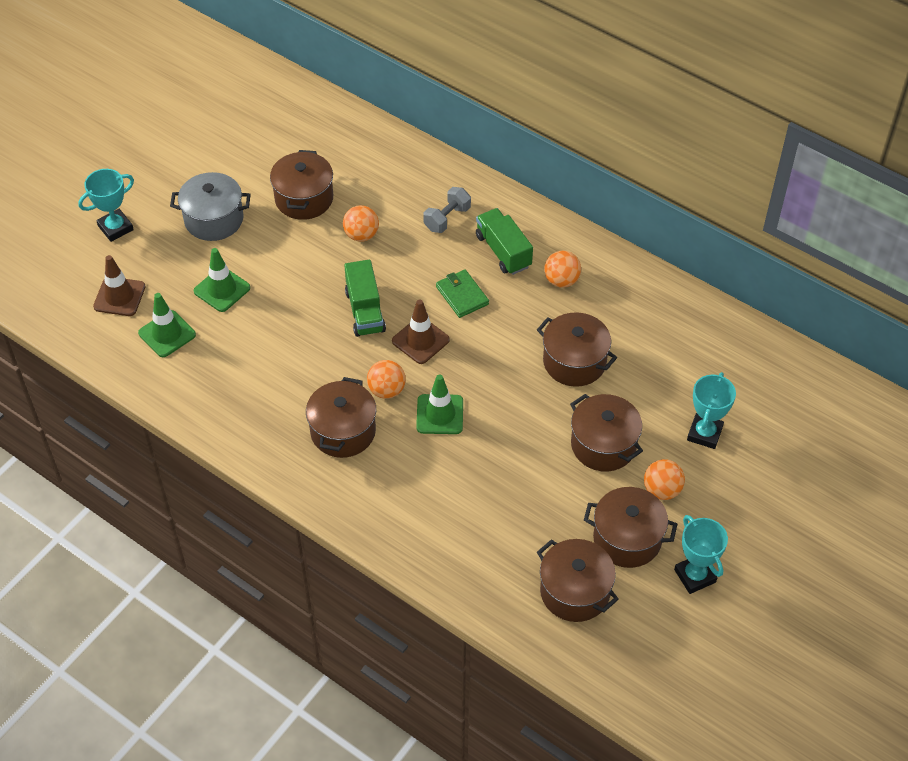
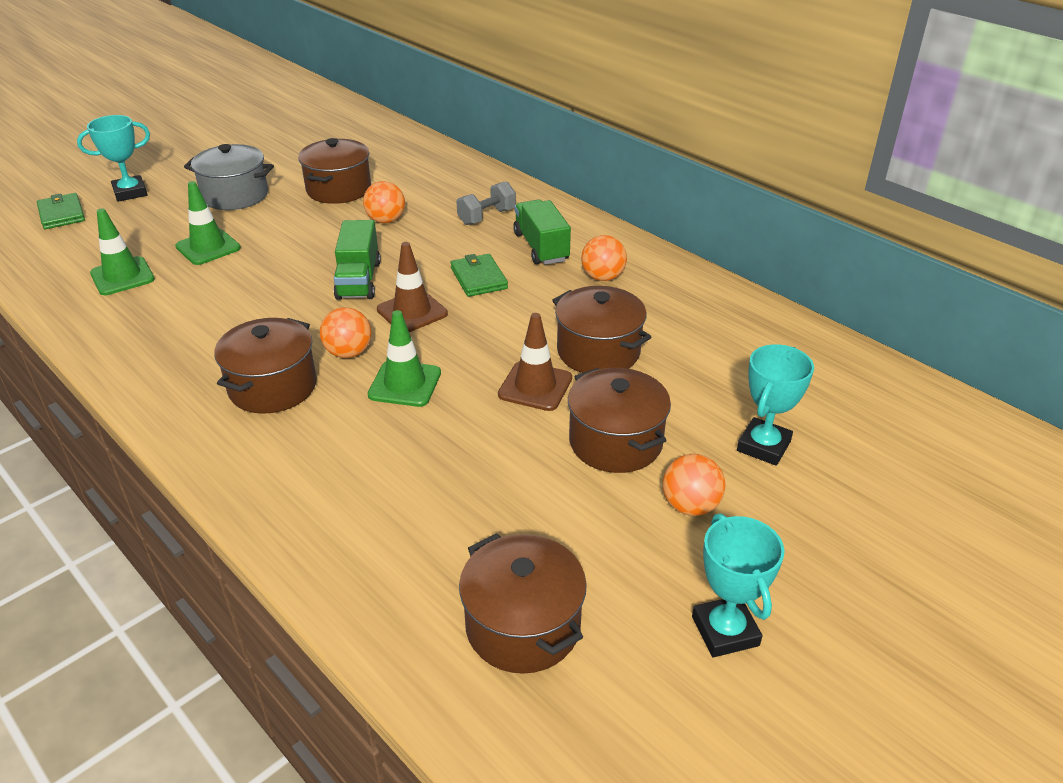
camera: 10 degrees right, 15 degrees down
brown traffic cone [93,255,146,316] -> brown traffic cone moved to [498,313,572,411]
brown pot [584,487,677,568] -> none
none -> green wallet [37,193,85,229]

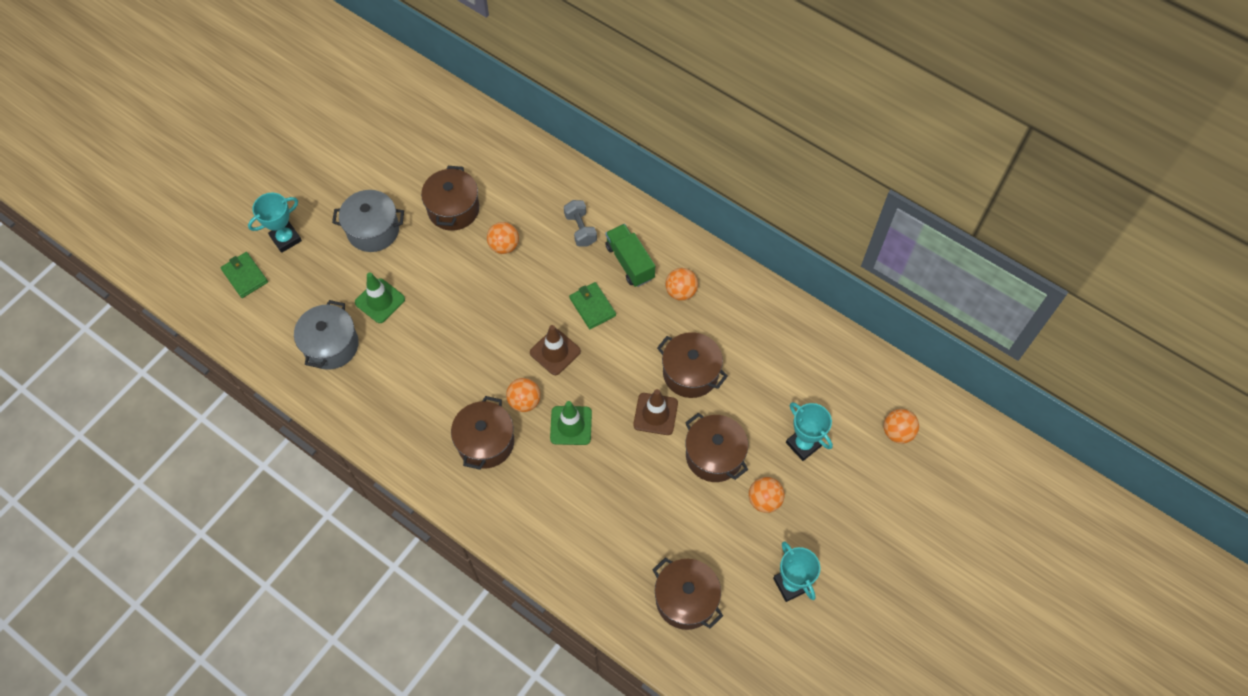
camera: 10 degrees left, 25 degrees up
green traffic cone [90,208,155,295] -> grey pot [294,300,359,370]
green truck [334,220,381,300] -> none
grey dumbbell [456,181,516,225] -> grey dumbbell turned 60 degrees counterclockwise [564,200,597,246]
turquoise trophy [737,344,814,466] -> turquoise trophy turned 60 degrees counterclockwise [786,402,833,461]
none -> orange ball [884,409,919,444]

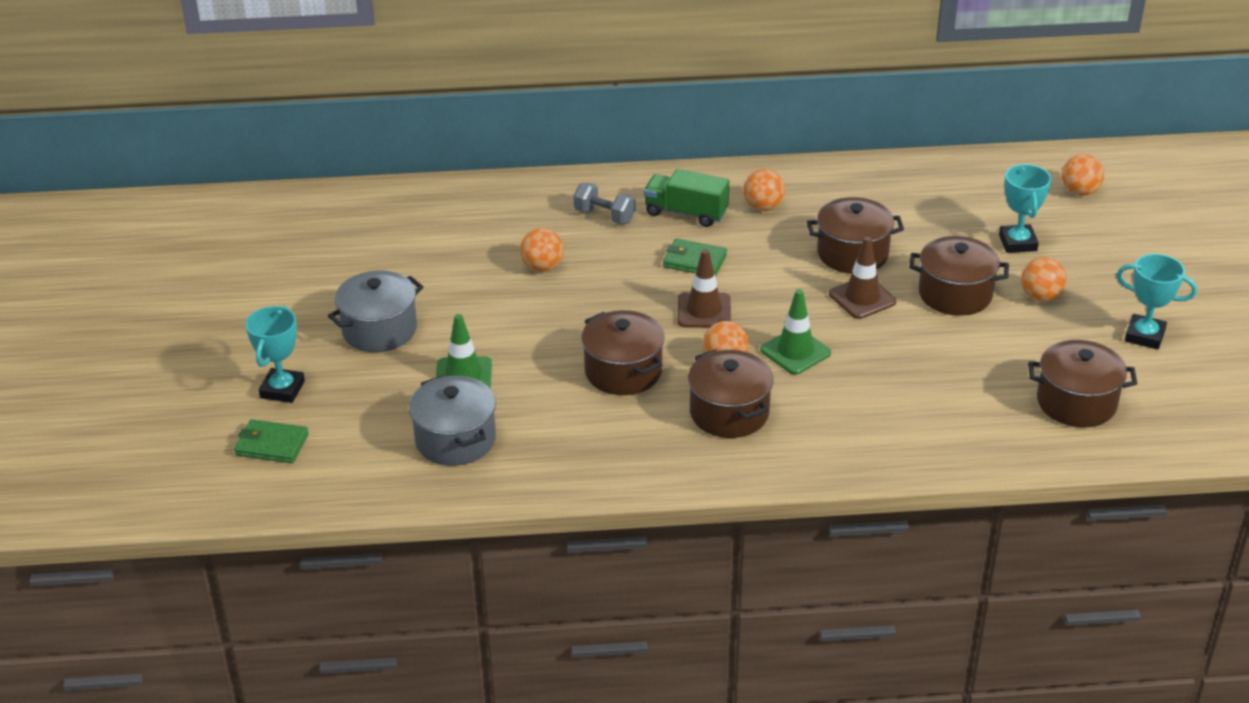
camera: 40 degrees left, 25 degrees down
brown pot [421,166,480,231] -> brown pot moved to [581,310,665,395]
turquoise trophy [786,402,833,461] -> turquoise trophy turned 75 degrees clockwise [999,164,1052,253]

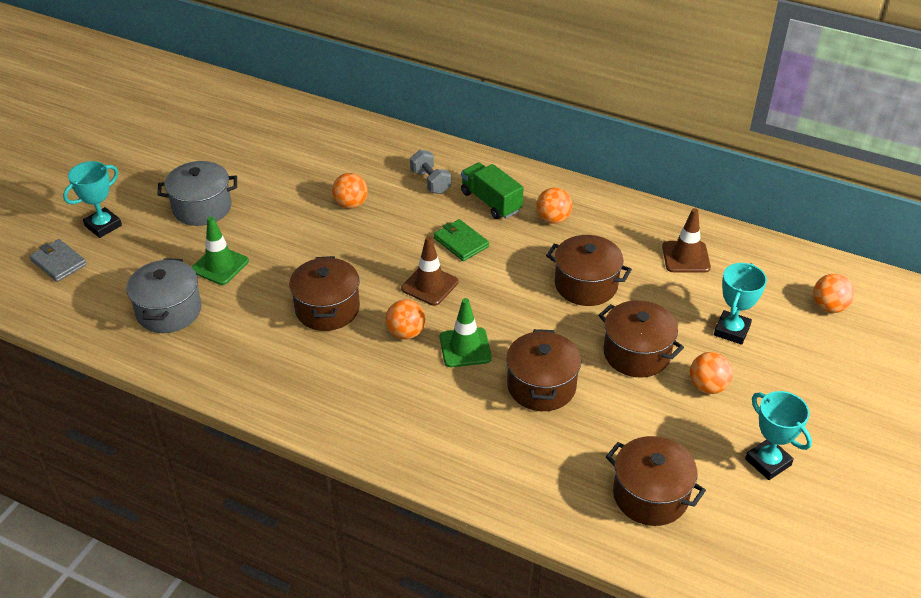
camera: 30 degrees right, 5 degrees up
green wallet [234,419,309,463] -> grey wallet [29,239,87,282]
brown pot [688,350,773,438] -> brown pot moved to [506,329,581,411]
brown traffic cone [829,237,896,319] -> brown traffic cone moved to [662,208,711,272]

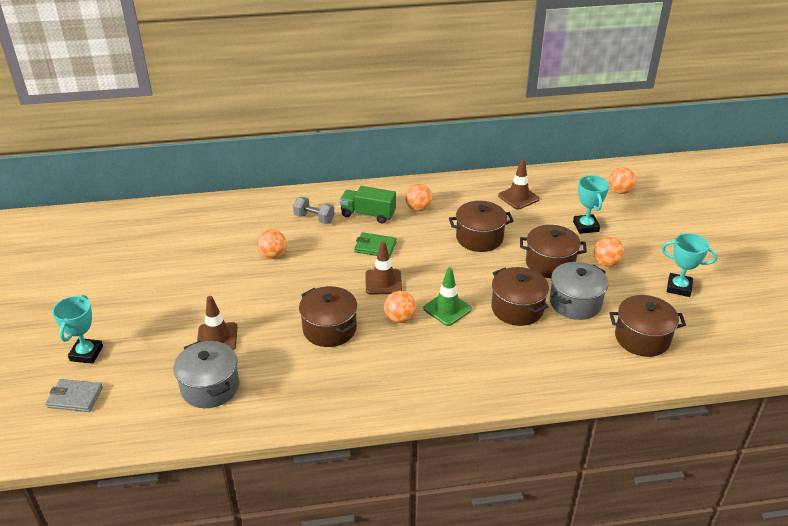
camera: 35 degrees left, 5 degrees down
grey pot [157,161,237,226] -> grey pot moved to [550,262,608,320]
green traffic cone [192,217,249,285] -> brown traffic cone [197,296,237,350]

